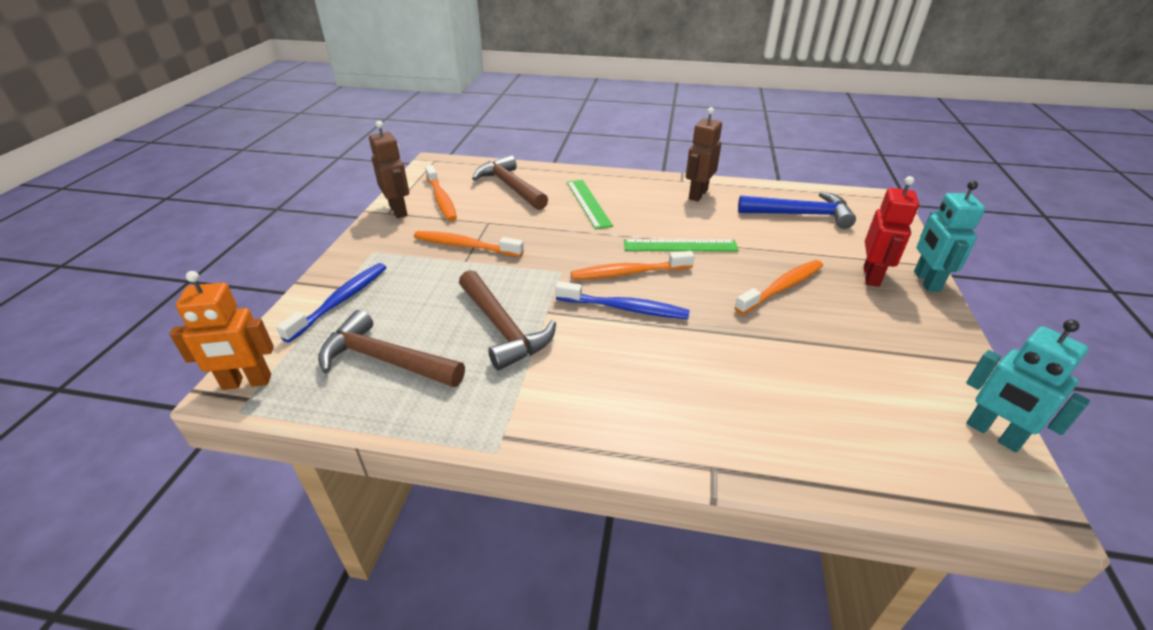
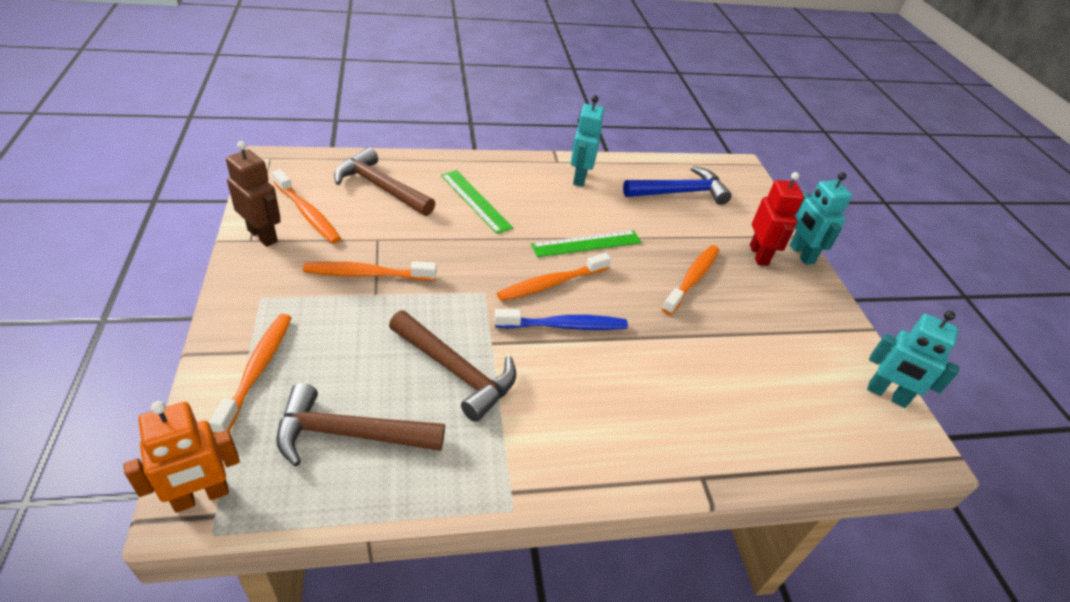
camera: 25 degrees left, 5 degrees up
blue toothbrush [276,263,387,343] -> orange toothbrush [209,314,292,434]
brown robot [686,107,722,201] -> turquoise robot [571,95,604,187]

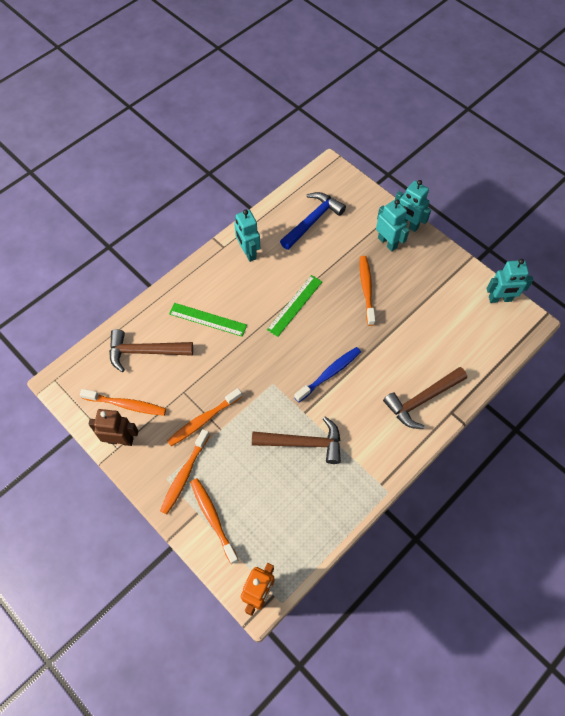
camera: 30 degrees left, 20 degrees up
brown hammer [276,383,445,466] -> brown hammer moved to [383,367,467,429]
orange toothbrush [497,253,611,301] -> orange toothbrush moved to [160,429,210,514]
red robot [750,172,804,266] -> turquoise robot [376,199,409,252]

